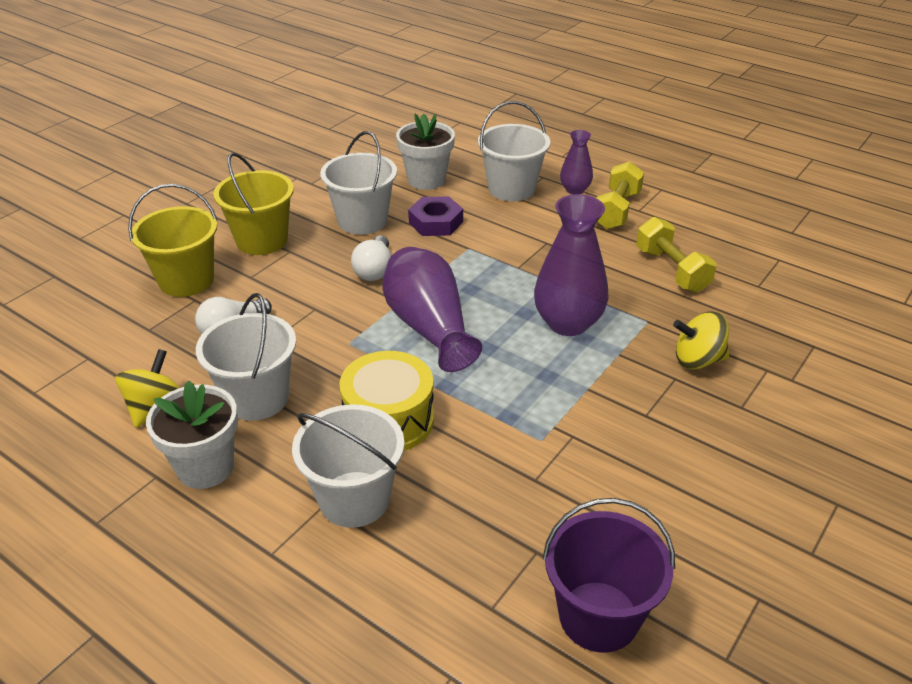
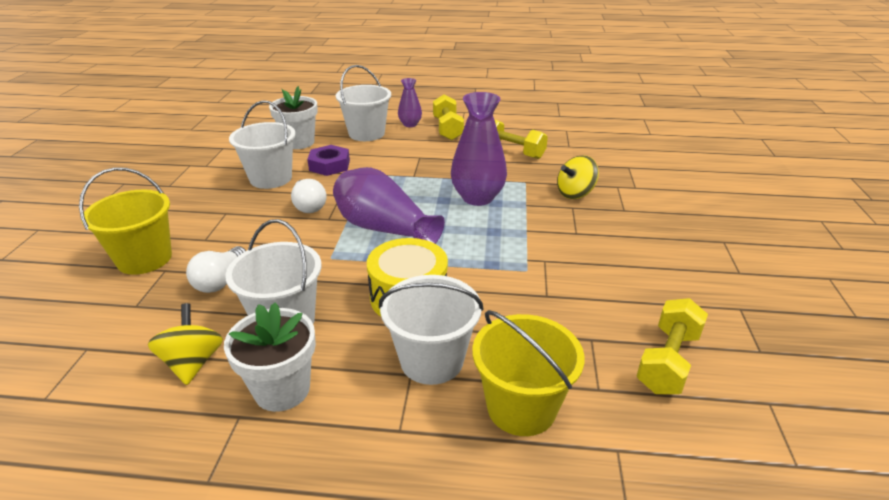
camera: 30 degrees left, 5 degrees down
yellow bucket [214,153,294,255] -> yellow bucket moved to [472,310,585,436]
purple bucket [543,498,675,652] -> yellow dumbbell [636,298,708,394]

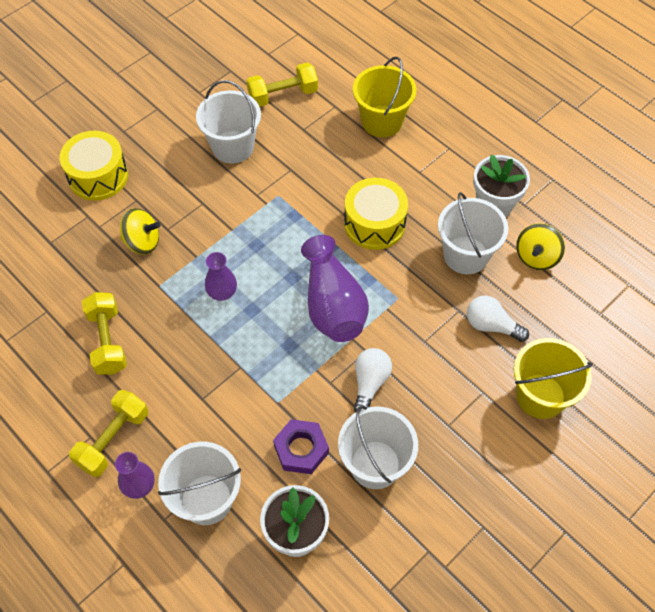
camera: 140 degrees left, 25 degrees up
white light bulb [186,246,246,293] -> white light bulb turned 120 degrees counterclockwise [467,295,529,342]
white bucket [379,275,483,385] -> white bucket moved to [196,80,261,164]
purple vase [451,92,507,206] -> purple vase [205,252,237,301], size x0.55
none -> yellow drum [60,131,128,201]

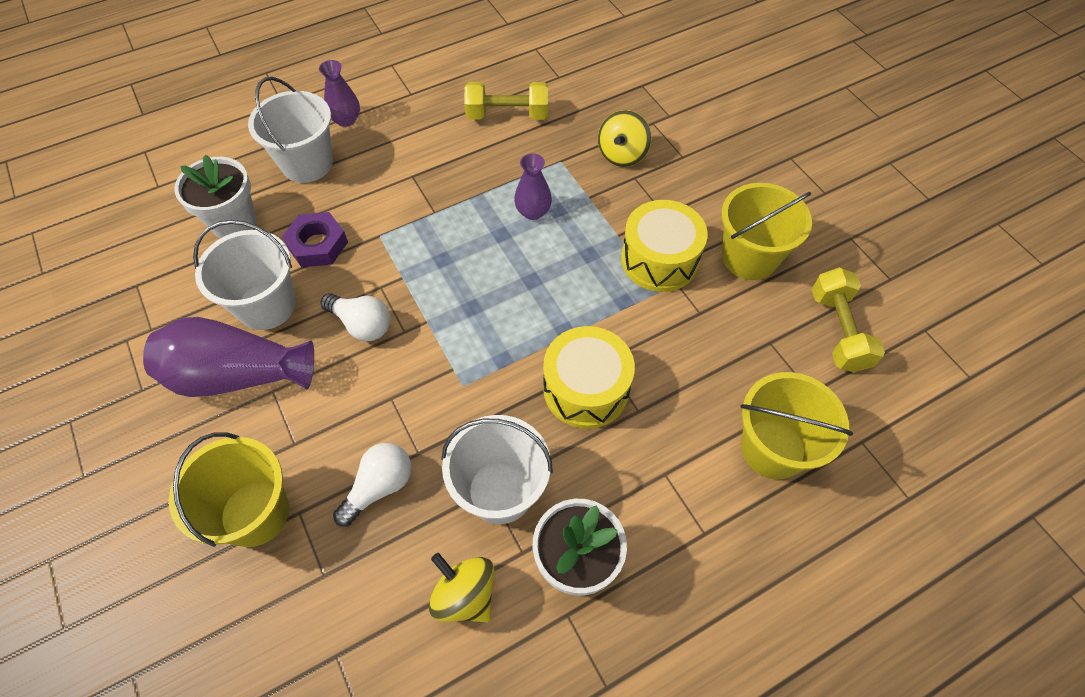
camera: 105 degrees right, 0 degrees up
yellow drum [60,131,128,201] -> yellow drum moved to [621,200,708,292]
yellow dumbbell [69,390,148,477] -> none
white bucket [196,80,261,164] -> yellow bucket [721,183,812,280]
purple vase [301,235,369,342] -> purple vase moved to [143,317,314,397]

